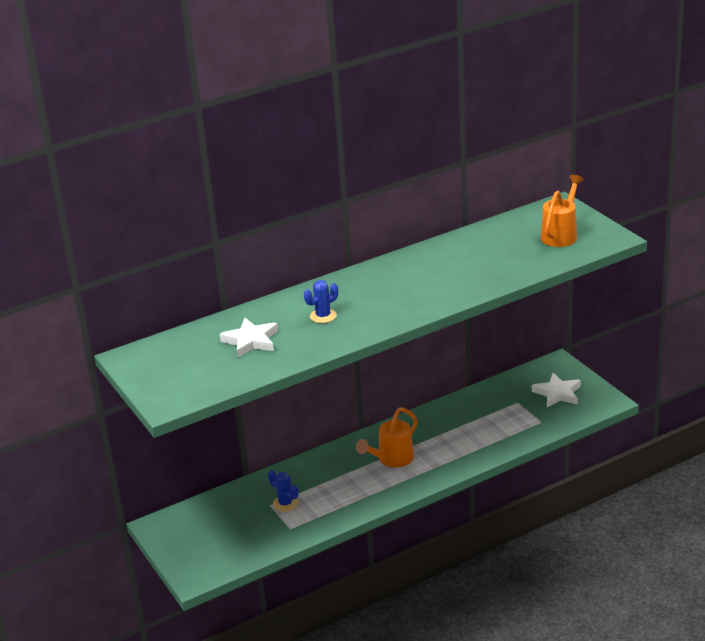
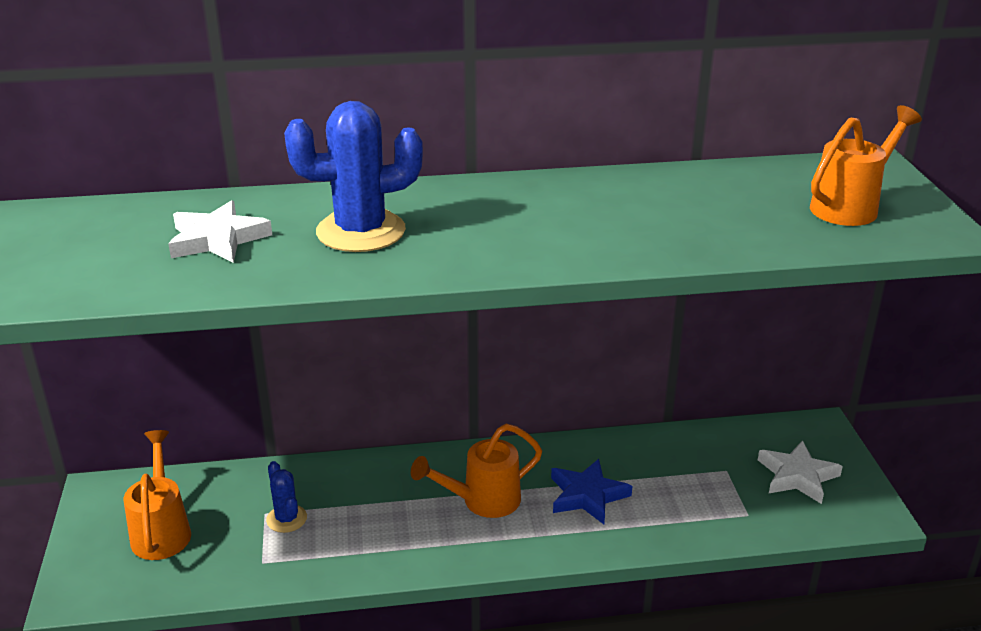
camera: 20 degrees right, 0 degrees up
blue cactus [304,280,338,323] -> blue cactus [284,101,423,252], size x1.88
none -> orange watering can [124,430,191,560]
none -> blue star [551,459,632,524]

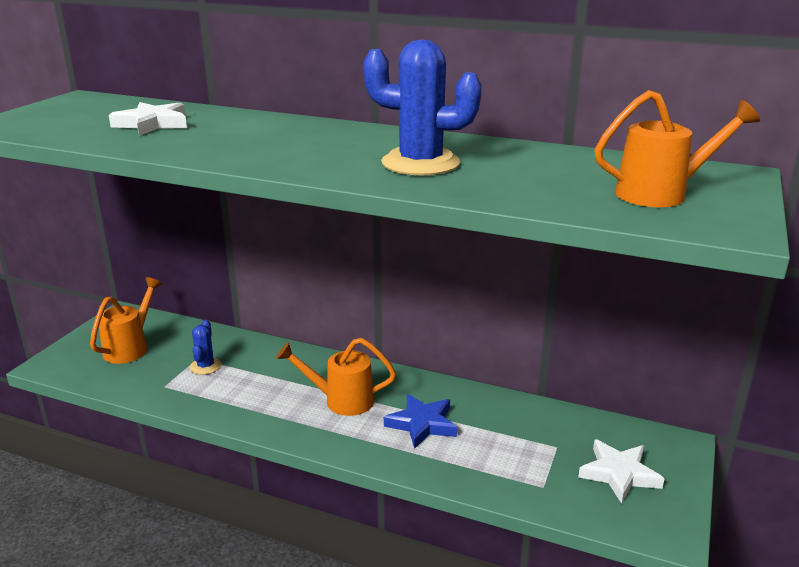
camera: 30 degrees right, 5 degrees down
blue cactus [284,101,423,252] -> blue cactus moved to [363,39,482,176]

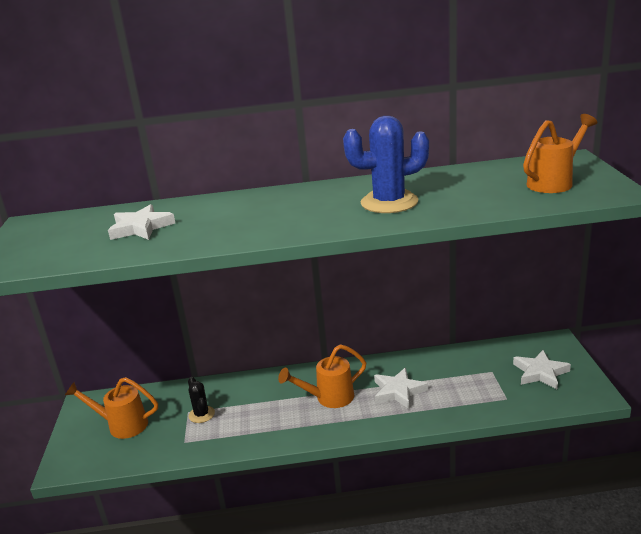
camera: 25 degrees left, 0 degrees up
orange watering can [90,277,162,364] -> orange watering can turned 75 degrees counterclockwise [65,377,158,439]
blue cactus [190,320,222,375] -> black cactus [188,377,215,423]
blue star [384,394,457,449] -> white star [374,368,428,409]

